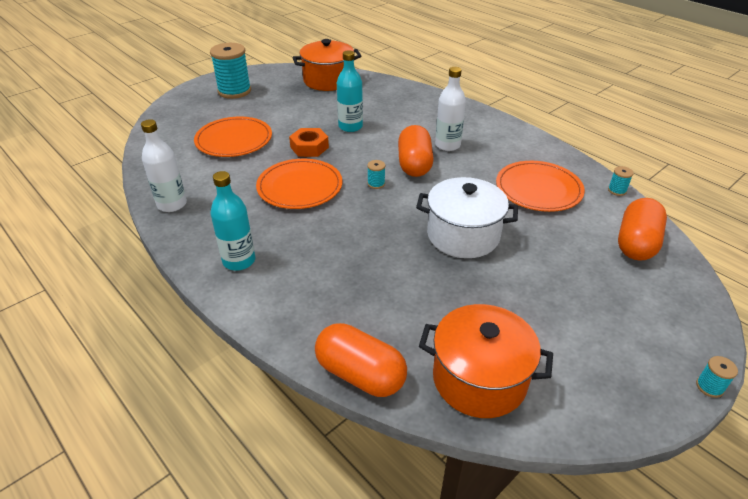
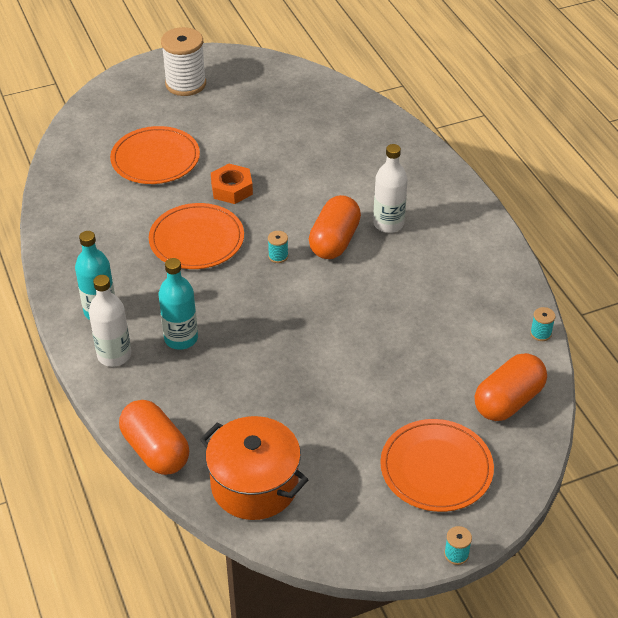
camera: 20 degrees right, 5 degrees up
white bottle [141,119,187,212] -> white bottle moved to [89,275,131,367]
turquoise spool [210,43,251,99] -> white spool [161,27,206,96]
orange pot [292,39,361,91] -> none
turquoise bottle [337,50,363,132] -> turquoise bottle moved to [159,258,198,350]
white pot [416,177,518,258] -> none
orange plate [496,161,585,212] -> orange plate moved to [380,419,494,512]

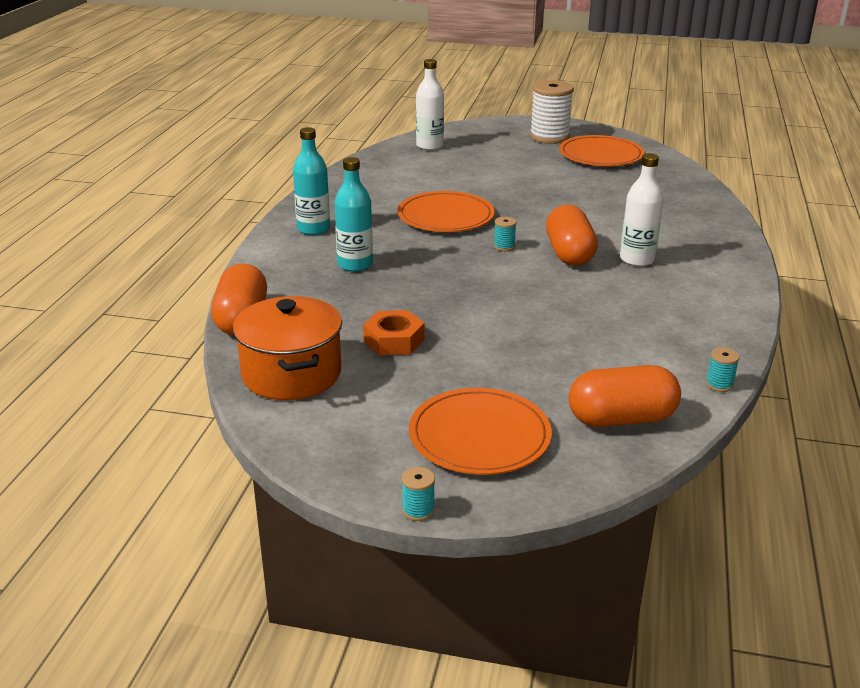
camera: 35 degrees right, 15 degrees down
white bottle [89,275,131,367] -> white bottle moved to [416,59,444,150]
orange plate [110,126,200,184] -> orange plate moved to [559,135,645,166]
orange nut [211,164,253,204] -> orange nut moved to [363,310,424,355]
orange capsule [309,195,361,259] -> orange capsule turned 60 degrees counterclockwise [546,204,598,266]

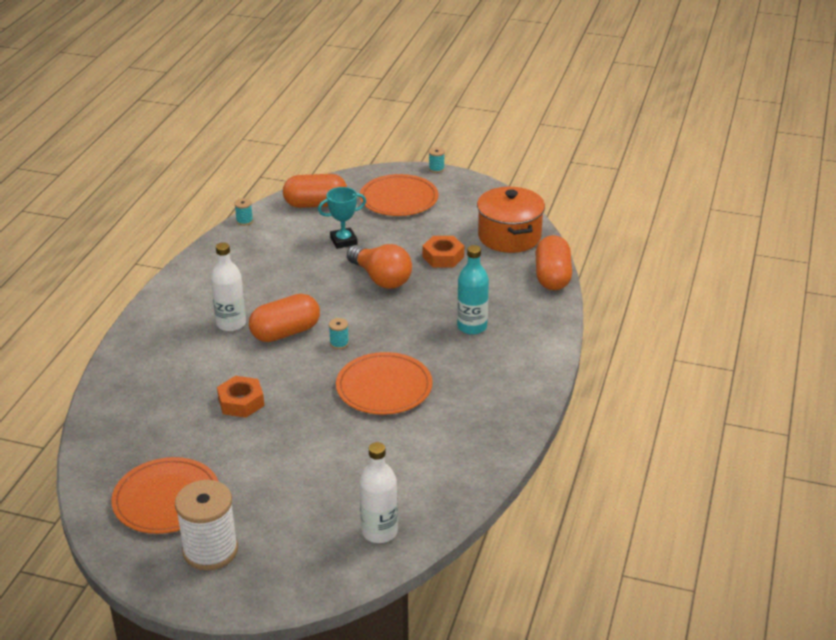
camera: 175 degrees left, 5 degrees up
turquoise bottle [293,127,330,235] -> none
orange capsule [546,204,598,266] -> orange capsule turned 60 degrees clockwise [249,294,320,342]
none -> orange nut [217,376,264,418]
none -> turquoise trophy [318,187,366,249]
none -> orange light bulb [347,244,412,289]

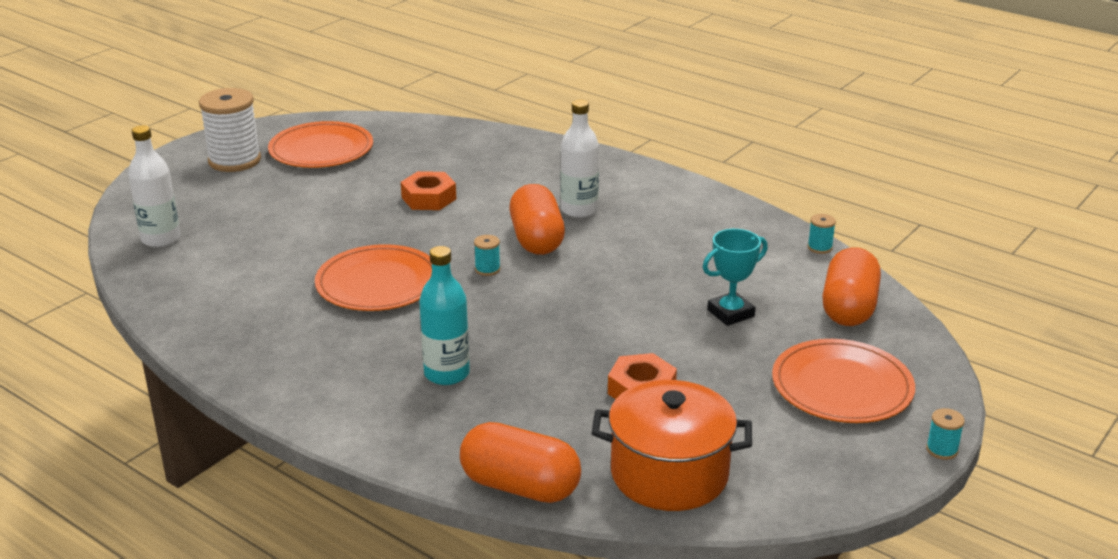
camera: 110 degrees right, 5 degrees down
turquoise trophy [318,187,366,249] -> turquoise trophy turned 60 degrees clockwise [703,229,768,326]
orange light bulb [347,244,412,289] -> none

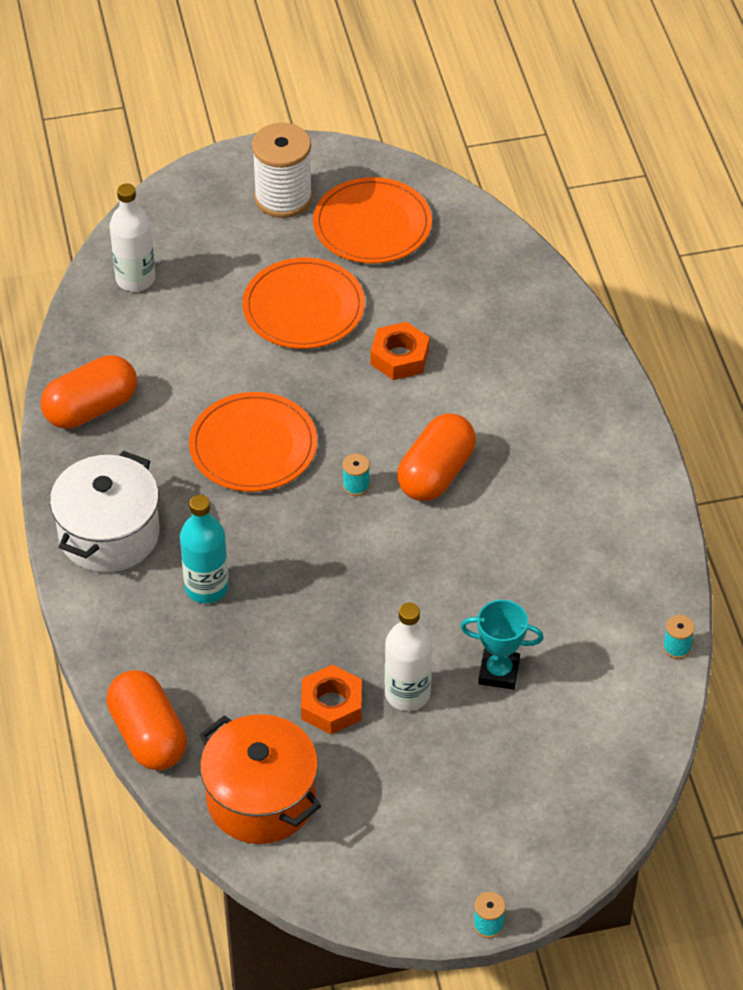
camera: 40 degrees right, 20 degrees up
white bottle [560,100,599,218] -> white bottle moved to [385,603,432,711]
orange plate [772,339,915,423] -> orange plate moved to [242,258,365,349]
orange capsule [822,247,881,326] -> orange capsule moved to [41,355,137,428]
none -> white pot [50,451,159,573]

